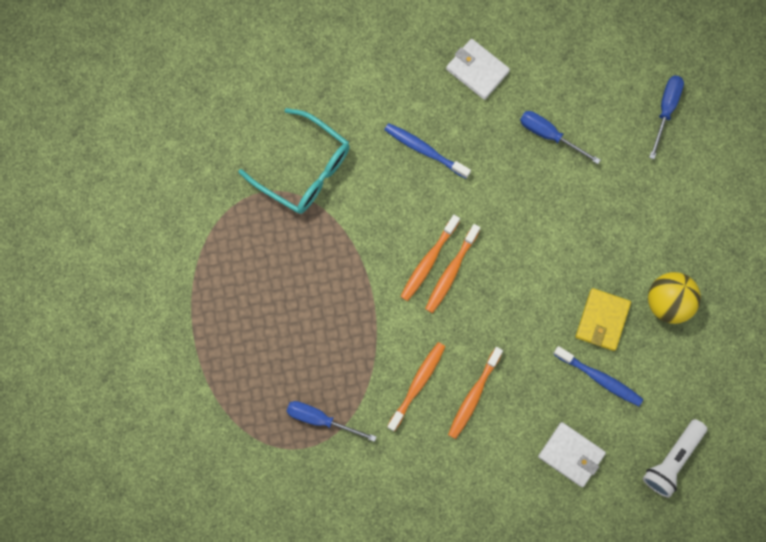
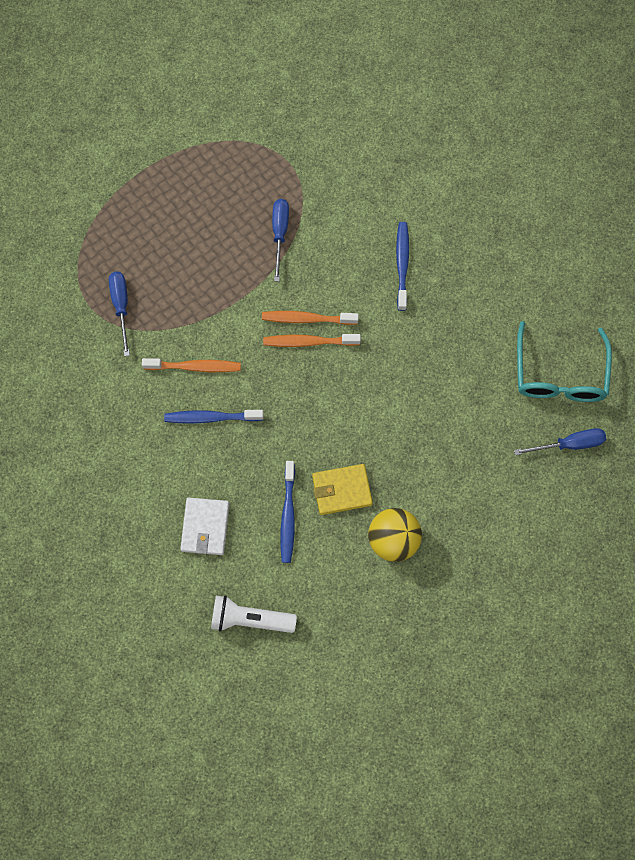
camera: 60 degrees right, 5 degrees down
turquoise glasses [239,108,350,214] -> turquoise glasses moved to [517,321,612,402]
white wallet [446,39,510,100] -> none
orange toothbrush [448,347,503,439] -> blue toothbrush [164,410,264,424]
blue screwdriver [520,111,600,164] -> blue screwdriver moved to [272,199,289,281]

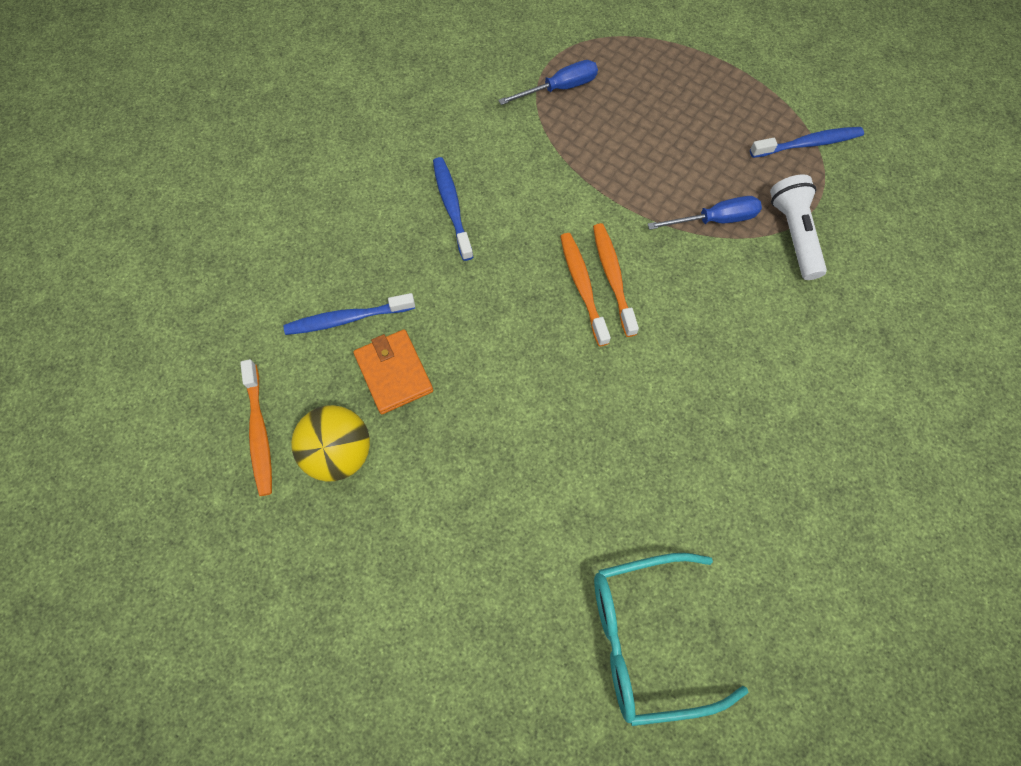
camera: 75 degrees right, 5 degrees down
orange toothbrush [142,358,241,372] -> orange toothbrush moved to [240,359,272,496]
white wallet [180,497,229,555] -> none
white flashlight [211,595,297,633] -> white flashlight moved to [770,174,827,280]
yellow wallet [312,464,373,515] -> orange wallet [353,329,433,414]
blue toothbrush [396,222,409,311] -> blue toothbrush moved to [750,127,864,158]
blue screwdriver [514,428,606,455] -> none

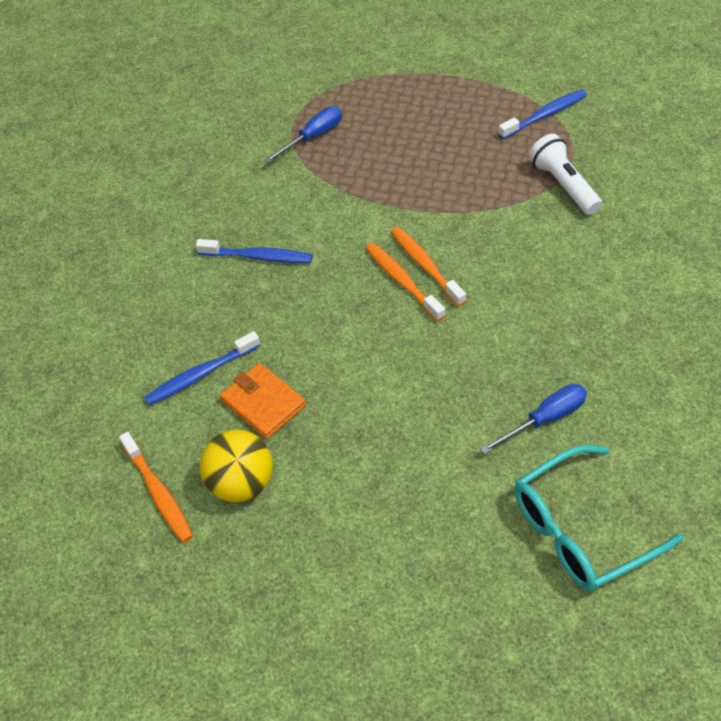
camera: 15 degrees left, 15 degrees down
blue toothbrush [433,157,473,261] -> blue toothbrush turned 135 degrees clockwise [196,239,312,263]
blue screwdriver [648,196,762,230] -> blue screwdriver moved to [480,384,587,454]

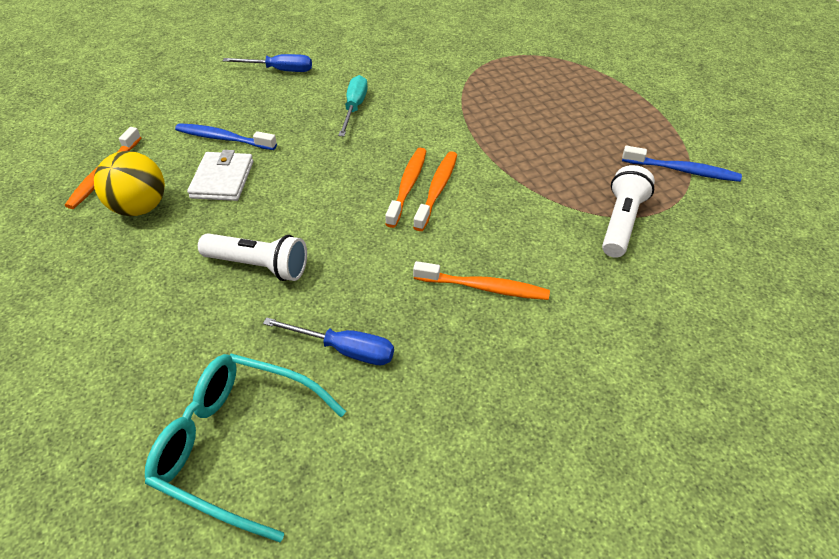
camera: 45 degrees right, 5 degrees down
blue toothbrush [196,239,312,263] -> turquoise screwdriver [338,75,368,136]
orange wallet [220,363,306,439] -> white wallet [187,150,253,201]
blue screwdriver [264,106,342,163] -> blue screwdriver moved to [223,54,312,72]
none -> white flashlight [198,233,307,281]
none -> orange toothbrush [413,261,550,300]

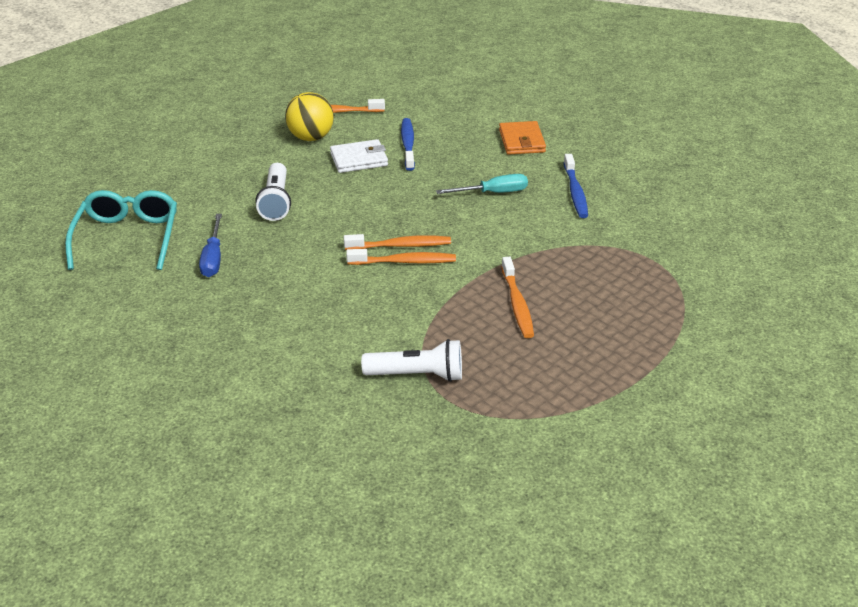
camera: 70 degrees right, 10 degrees down
blue screwdriver [223,54,312,72] -> orange wallet [499,121,546,155]
orange toothbrush [413,261,550,300] -> orange toothbrush moved to [501,257,534,338]
blue toothbrush [622,146,742,182] -> blue toothbrush moved to [564,154,588,218]

